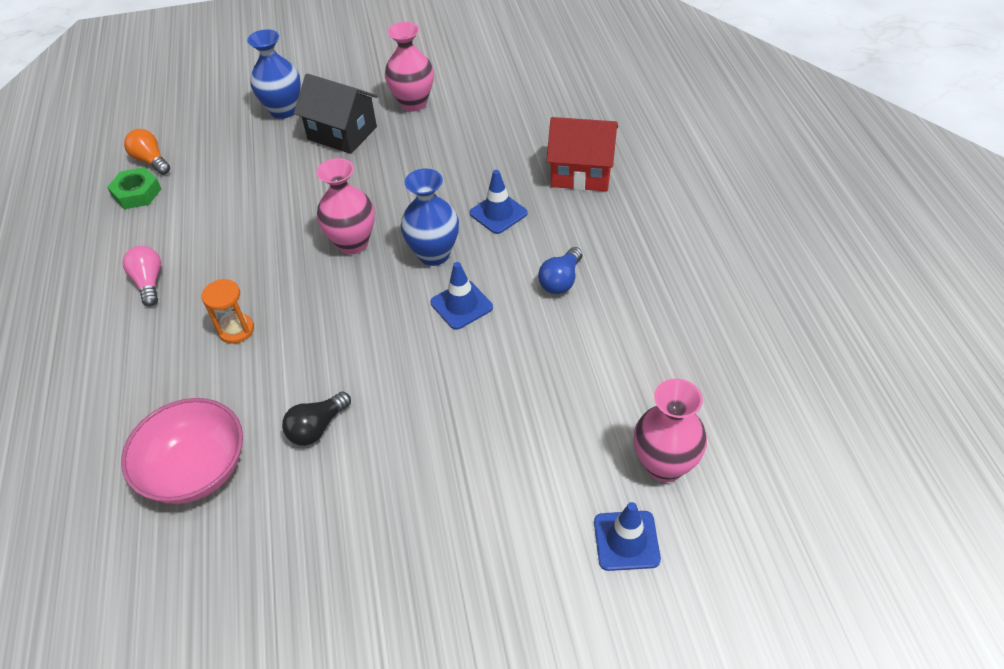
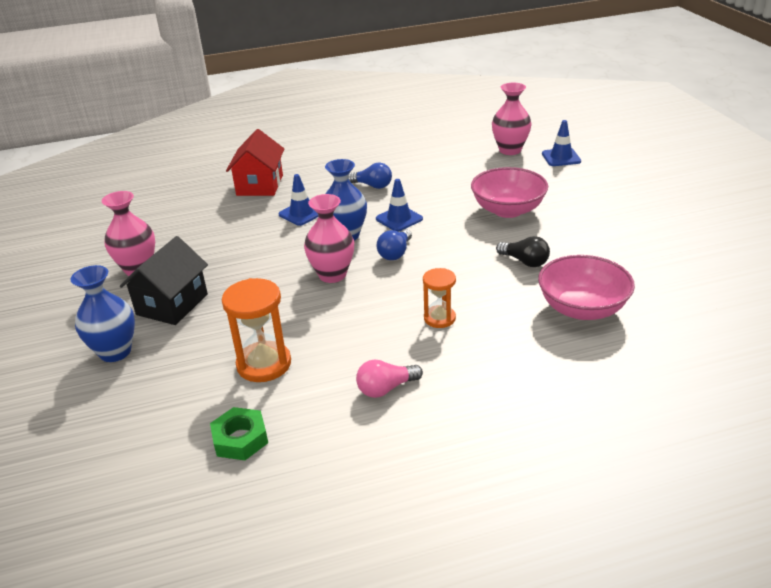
camera: 95 degrees left, 15 degrees down
orange light bulb [124,129,170,175] -> none
none -> orange hourglass [222,278,291,382]
none -> blue light bulb [377,229,412,260]
none -> pink bowl [471,167,548,218]

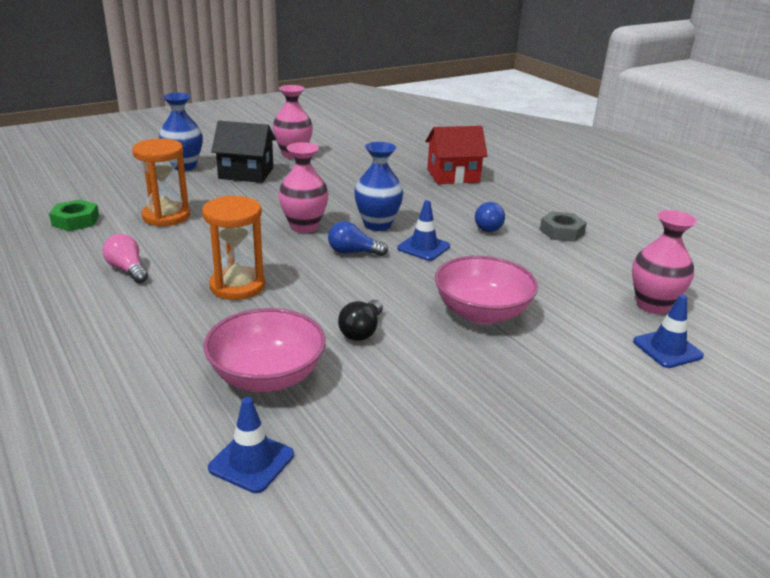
camera: 70 degrees right, 5 degrees down
blue traffic cone [278,174,319,226] -> blue traffic cone moved to [208,397,294,493]
orange hourglass [423,268,456,328] -> orange hourglass [202,196,265,300], size x1.62
none -> grey nut [540,211,587,242]

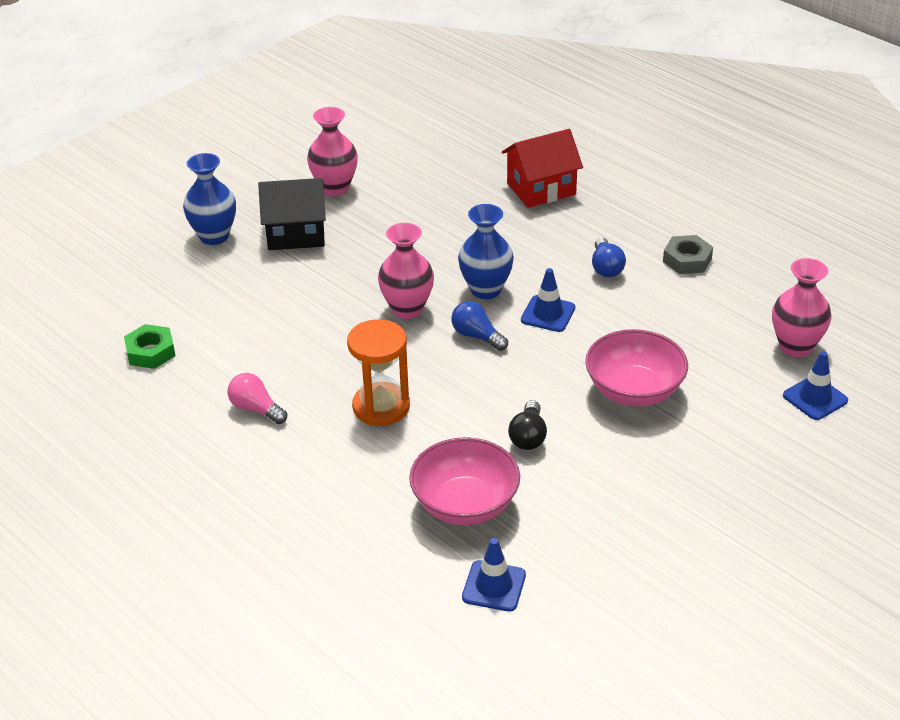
camera: 10 degrees left, 10 degrees up
orange hourglass [132,138,190,227] -> none
blue light bulb [328,221,388,256] -> blue light bulb turned 45 degrees clockwise [451,301,508,351]

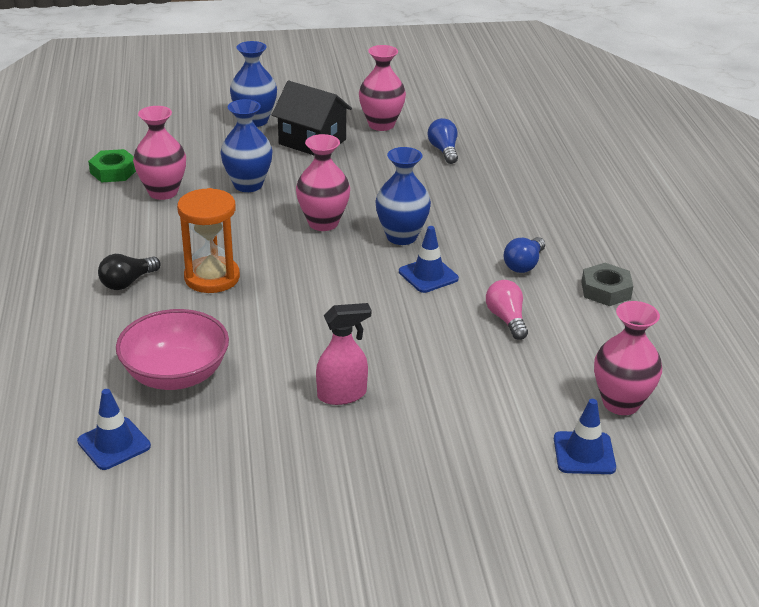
camera: 35 degrees right, 5 degrees down
pink light bulb [228,373,287,424] -> pink light bulb moved to [486,280,528,340]
blue light bulb [451,301,508,351] -> blue light bulb moved to [428,118,458,164]
red house [502,129,583,208] -> none
black light bulb [508,400,547,450] -> black light bulb moved to [98,254,161,290]
pink bowl [585,329,688,406] -> none
none -> pink vase [133,106,186,200]
none -> blue vase [220,99,273,192]
none -> pink spray bottle [316,303,371,405]

